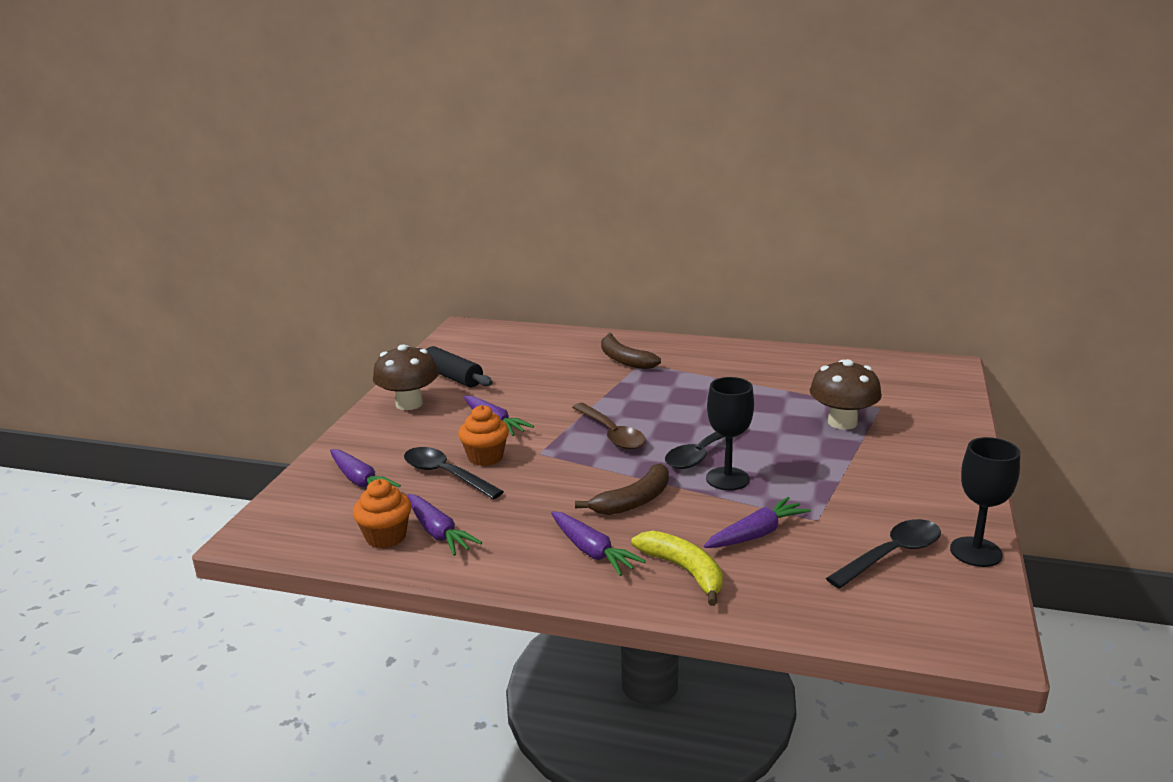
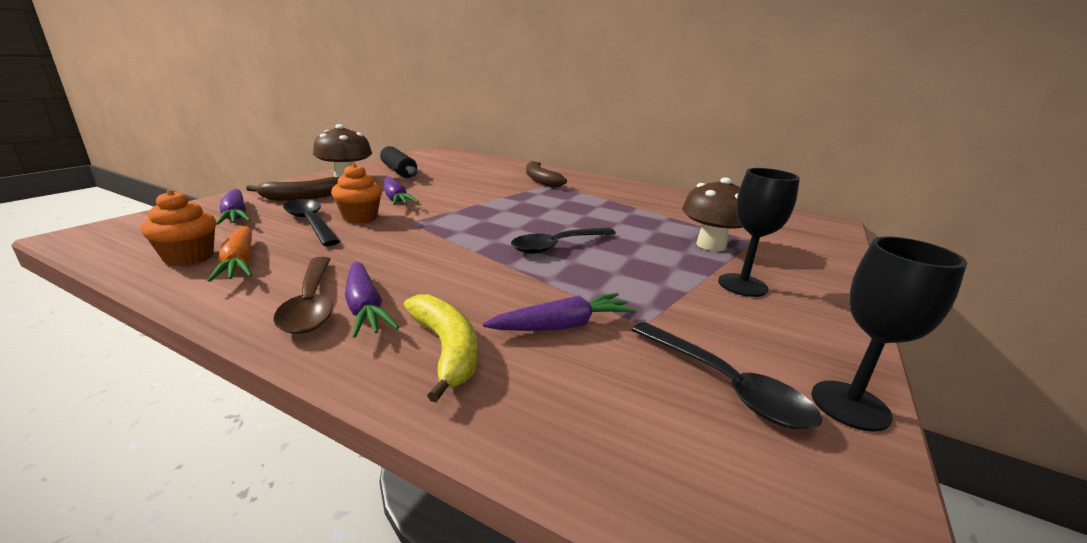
camera: 10 degrees right, 0 degrees up
purple carrot [407,494,482,556] -> orange carrot [208,226,252,282]
brown spoon [572,403,646,450] -> brown spoon moved to [273,257,333,334]
brown banana [575,464,669,515] -> brown banana moved to [246,177,339,201]
black goblet [706,377,754,491] -> black goblet moved to [718,168,800,297]
black spoon [826,519,941,589] -> black spoon turned 75 degrees clockwise [631,322,822,429]

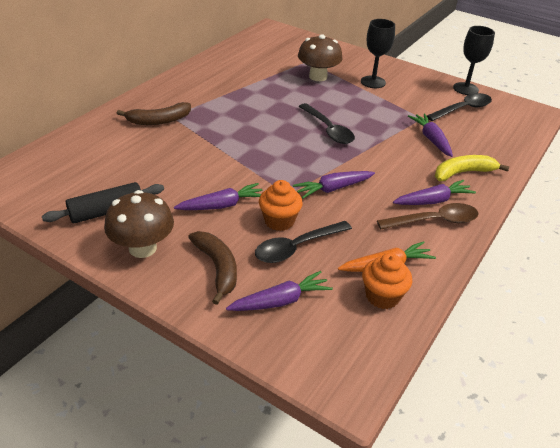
camera: 85 degrees left, 15 degrees up
none -> purple carrot [293,171,375,199]

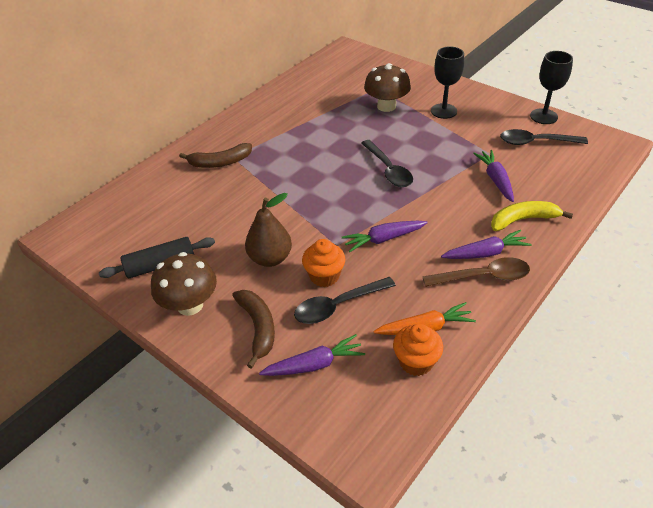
camera: 10 degrees right, 5 degrees up
purple carrot [174,183,263,210] -> brown pear [245,193,292,267]
black spoon [427,93,492,121] -> black spoon turned 150 degrees counterclockwise [500,129,588,145]

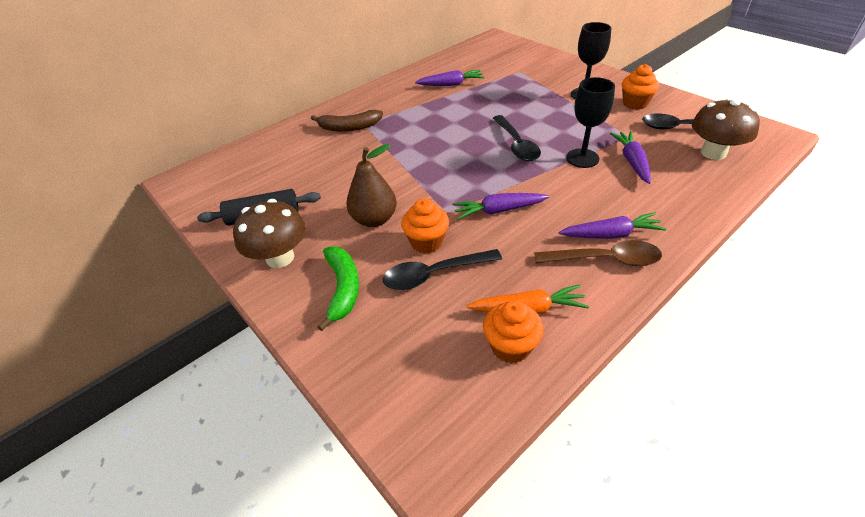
camera: 10 degrees right, 0 degrees up
brown banana [232,290,275,369] -> green banana [317,246,359,331]
purple carrot [259,334,365,376] -> purple carrot moved to [415,70,484,86]
brown mushroom [364,63,411,112] -> brown mushroom moved to [692,98,760,160]
yellow banana [491,201,573,231] -> none
black goblet [530,51,573,124] -> black goblet moved to [566,77,615,168]
none -> orange cupcake [622,64,659,110]

